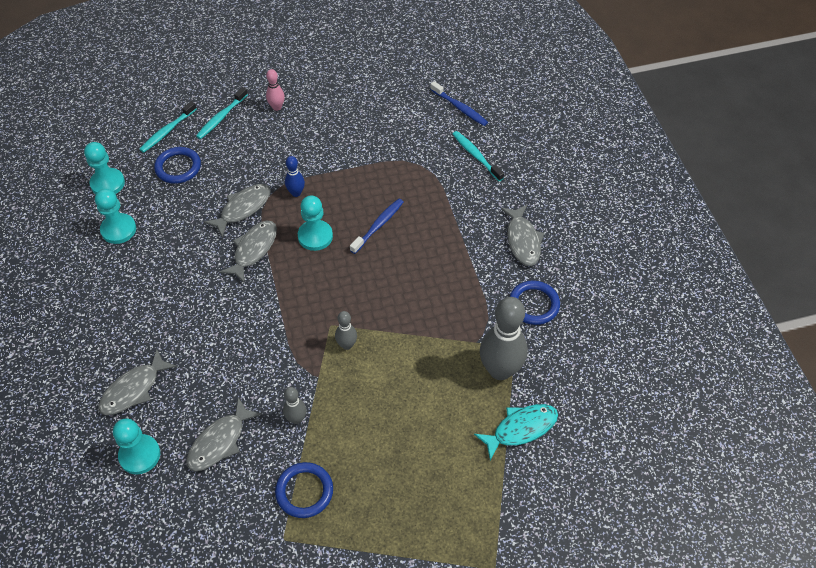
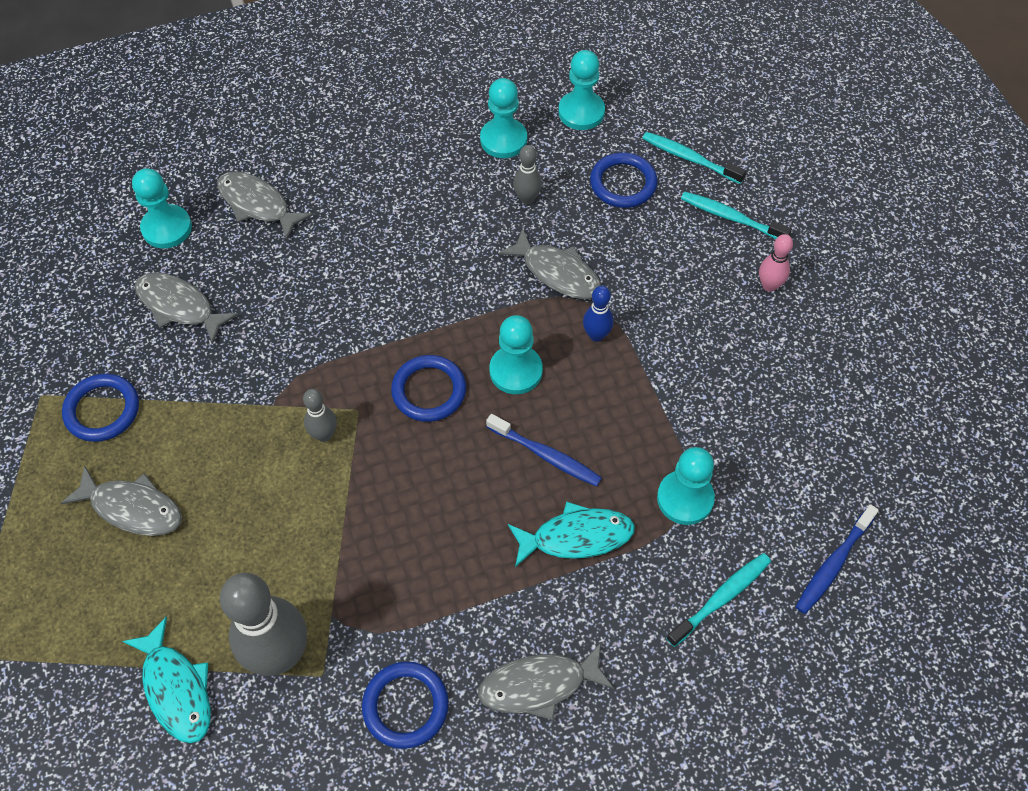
camera: 85 degrees right, 5 degrees up
grey fish [220,220,277,283] -> grey fish moved to [61,465,182,536]
grey bowling pin [283,387,306,424] -> grey bowling pin moved to [513,145,542,204]
none -> blue ring [391,355,466,422]
none -> turquoise fish [508,501,635,567]
none -> turquoise pawn [657,447,715,525]

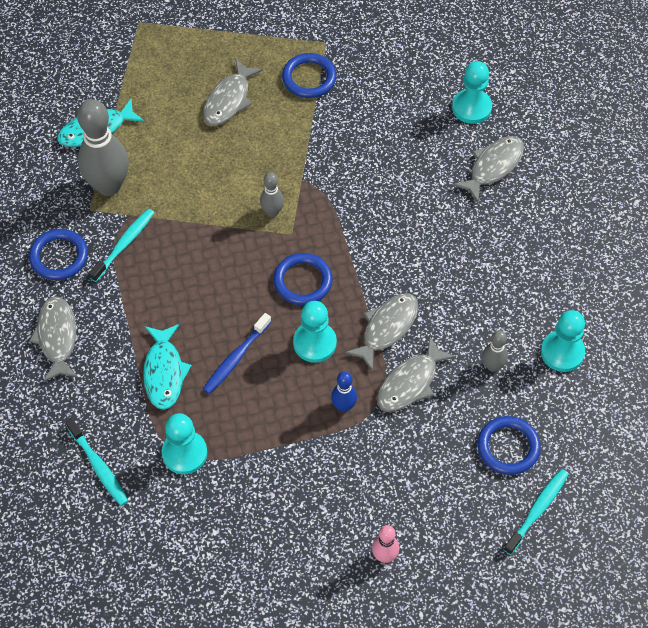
camera: 95 degrees right, 0 degrees up
grey fish [135,272,239,344] -> grey fish moved to [345,293,418,372]
turquoise pawn [558,50,605,130] -> none
turquoise toothbrush [681,192,792,239] -> turquoise toothbrush moved to [89,208,155,282]
blue toothbrush [796,504,879,614] -> none

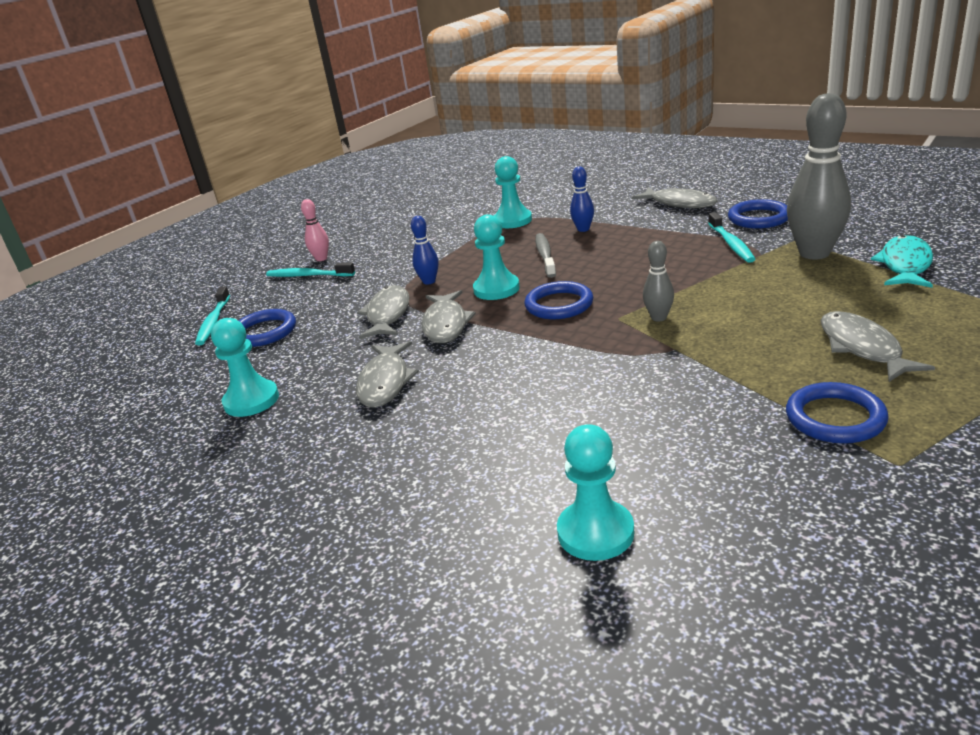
camera: 145 degrees right, 30 degrees down
turquoise toothbrush [66,418,128,506] -> turquoise toothbrush moved to [266,262,355,277]
turquoise fish [143,324,192,410] -> blue bowling pin [570,166,594,232]
blue toothbrush [203,313,271,394] -> grey toothbrush [535,233,556,278]
grey fish [453,136,524,202] -> grey fish moved to [356,341,419,408]
grey bowling pin [482,330,508,372] -> none

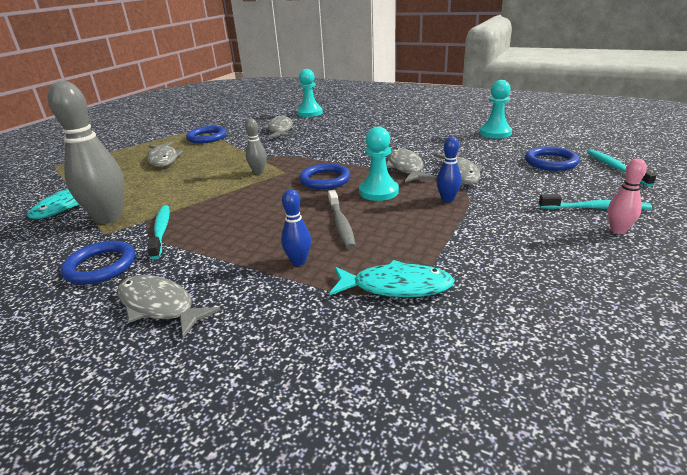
camera: 170 degrees right, 0 degrees up
grey fish [356,341,419,408] -> grey fish moved to [262,115,293,138]
turquoise pawn [494,156,532,228] -> turquoise fish [329,260,455,297]

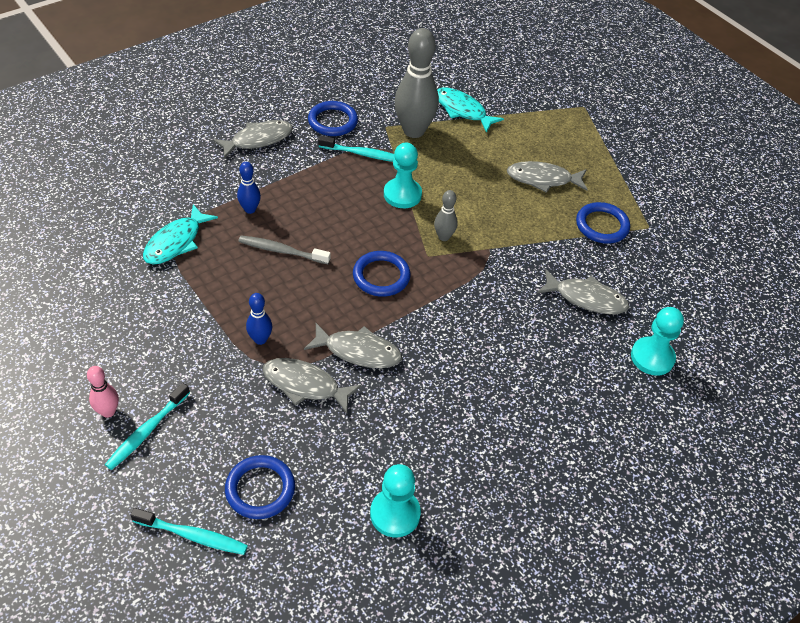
camera: 110 degrees right, 20 degrees up
turquoise pawn [359,127,399,201] -> turquoise pawn moved to [384,142,422,208]

